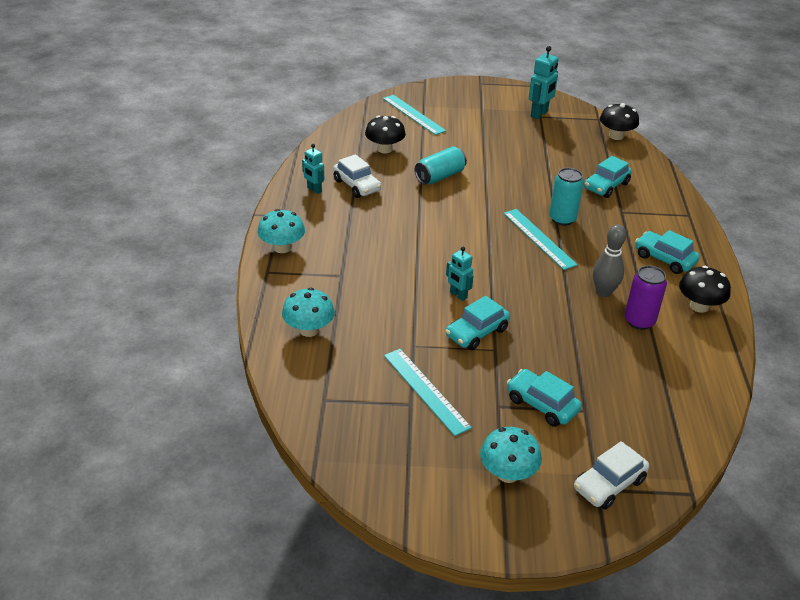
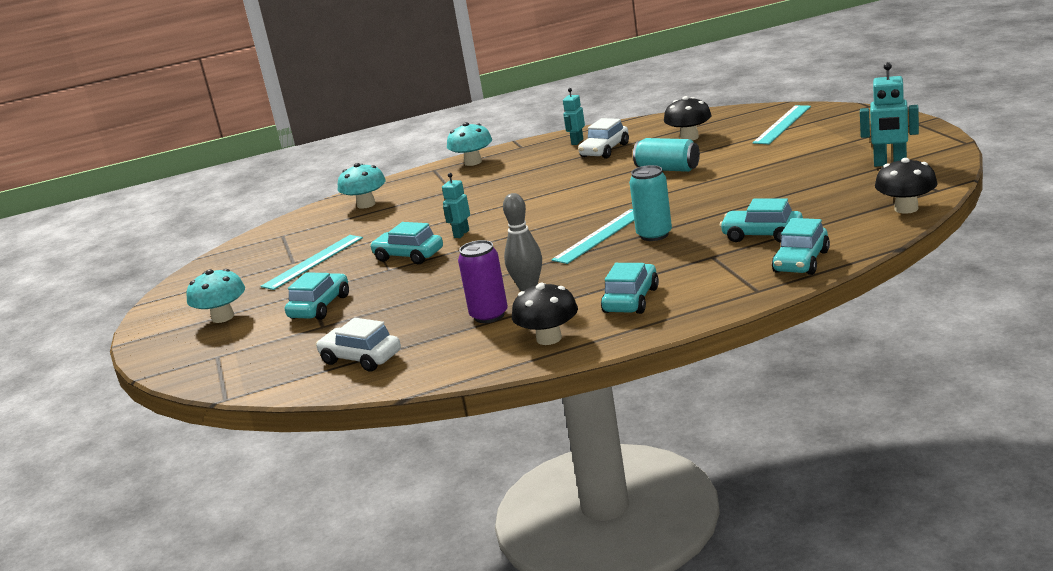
camera: 75 degrees right, 15 degrees down
white car [574,441,649,510] -> white car moved to [316,318,401,372]
none -> turquoise car [772,218,830,275]

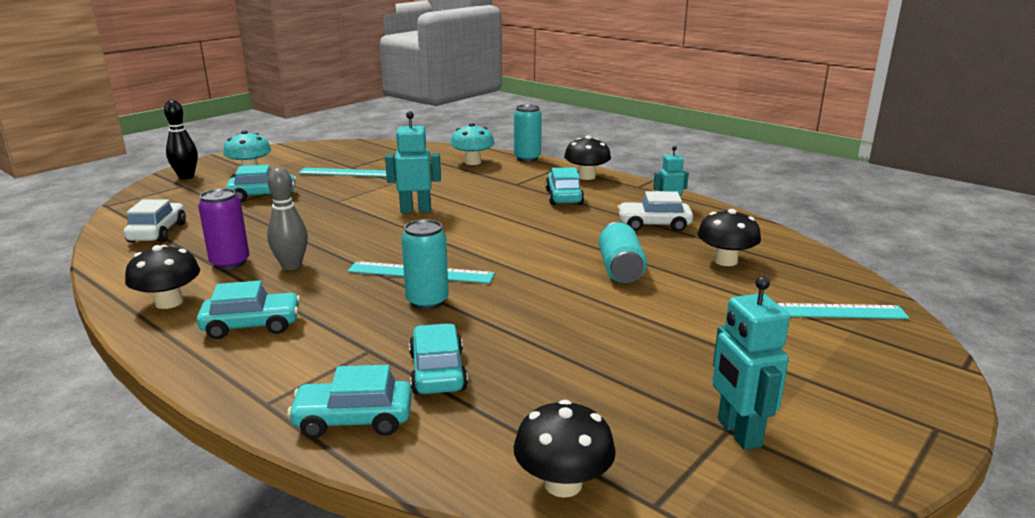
camera: 55 degrees right, 0 degrees up
turquoise car [370,222,443,264] -> turquoise car moved to [545,167,584,205]
turquoise robot [442,173,470,238] -> turquoise robot [385,111,441,213], size x1.57
turquoise mushroom [447,122,492,166] -> black mushroom [564,135,611,180]
none -> black bowling pin [164,100,198,179]
none -> turquoise can [514,104,542,162]

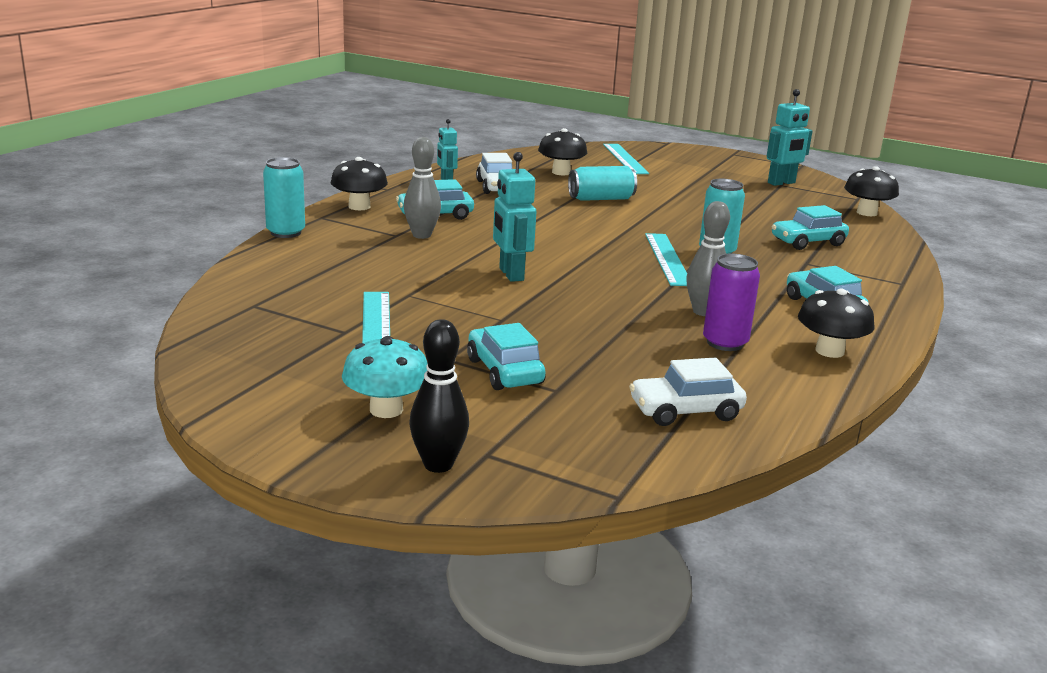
camera: 105 degrees left, 0 degrees up
turquoise car [287,365,412,438] -> none
turquoise mushroom [450,123,494,165] -> none
none -> grey bowling pin [404,137,441,239]

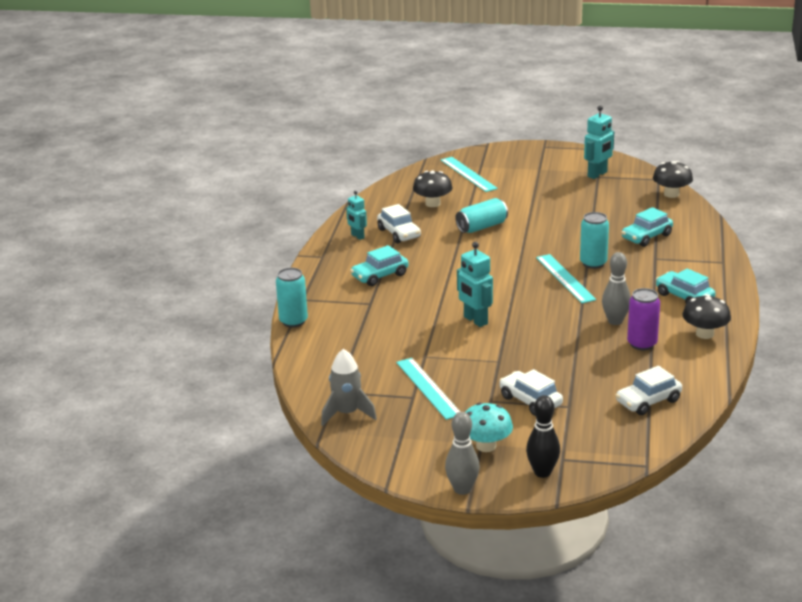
camera: 15 degrees left, 5 degrees up
black mushroom [331,157,388,210] -> none
grey bowling pin [404,137,441,239] -> grey bowling pin moved to [445,412,480,495]
turquoise car [467,323,546,390] -> white car [499,369,563,416]
none -> grey rocket [321,349,377,426]

